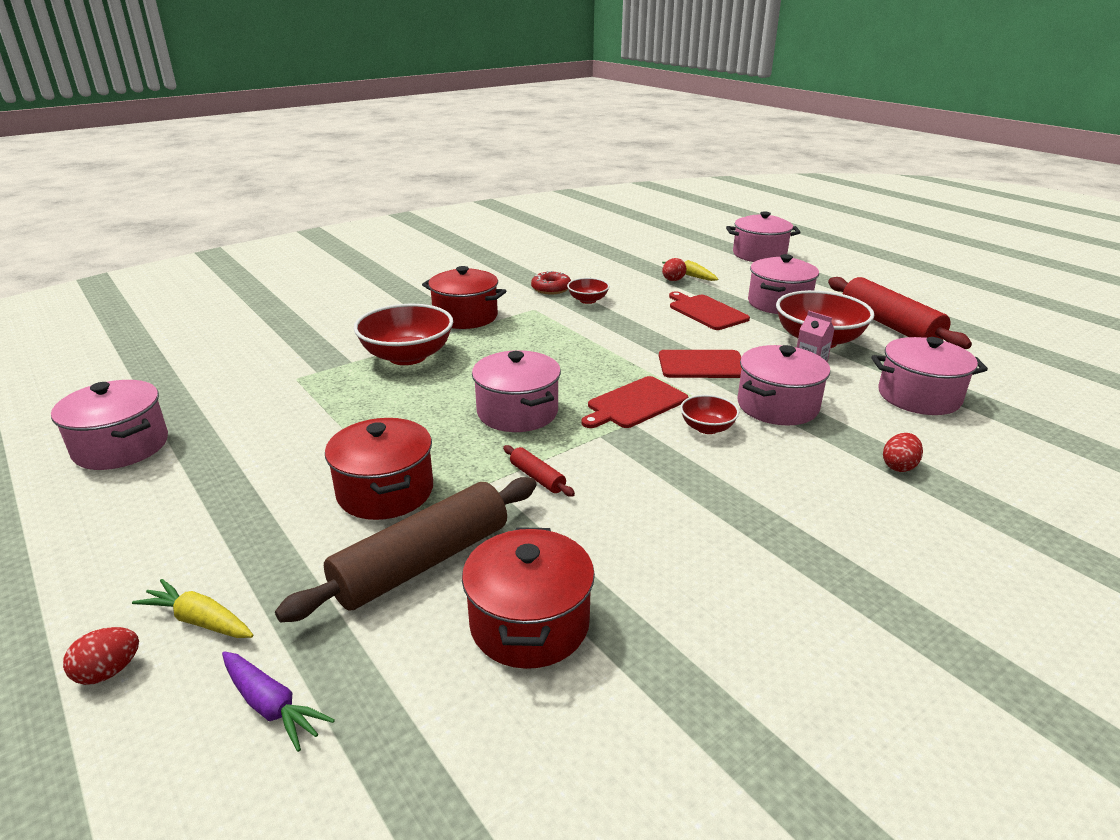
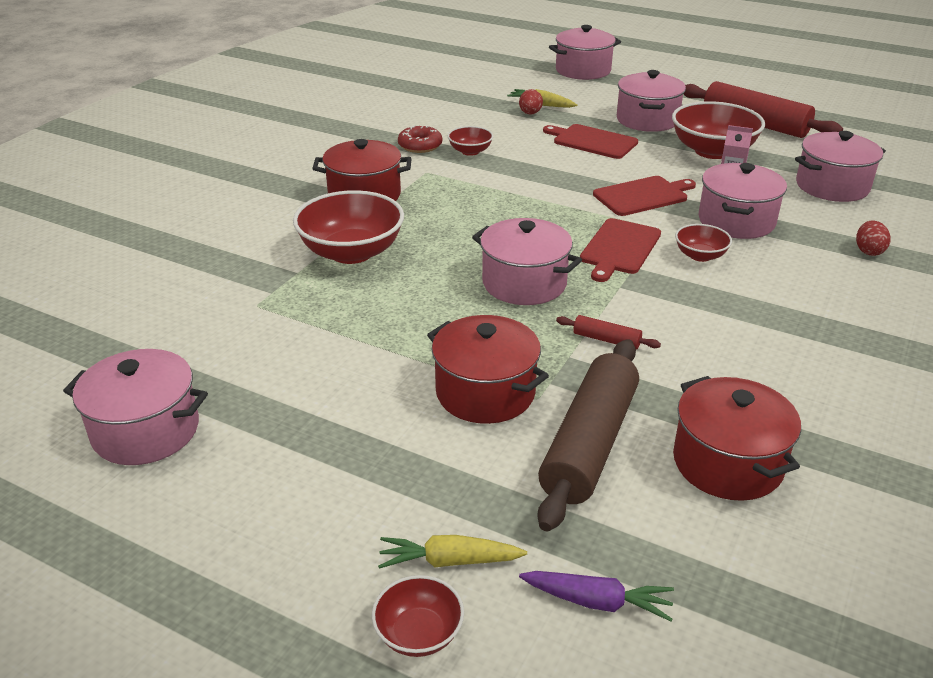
camera: 25 degrees left, 5 degrees up
red egg [63,627,139,685] -> red bowl [372,575,464,657]

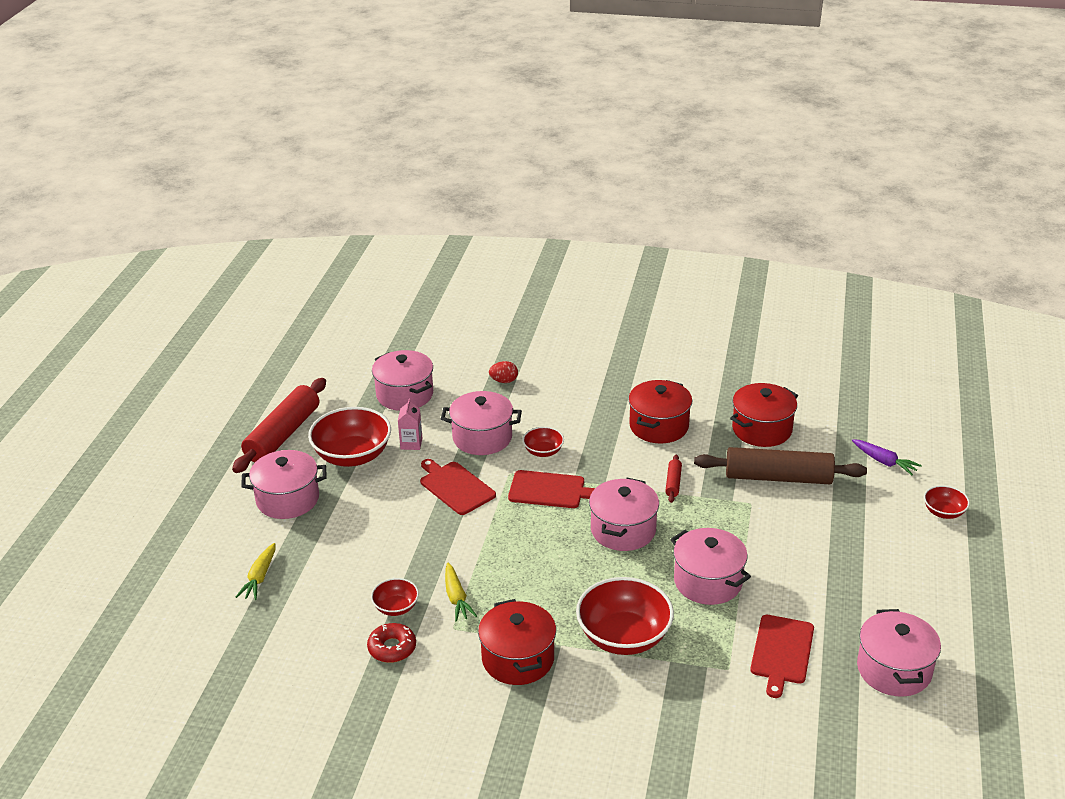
camera: 105 degrees left, 0 degrees up
yellow carrot [378,535,527,569] -> yellow carrot moved to [445,563,477,622]
red pot [427,315,549,424] -> red pot moved to [628,380,693,443]
red egg [519,89,543,115] -> none
purple carrot [519,571,674,622] -> purple carrot turned 135 degrees clockwise [852,439,922,475]
red cutting board [543,124,638,159] -> red cutting board moved to [750,615,814,698]
pink pot [549,25,621,80] -> pink pot moved to [670,528,751,605]

